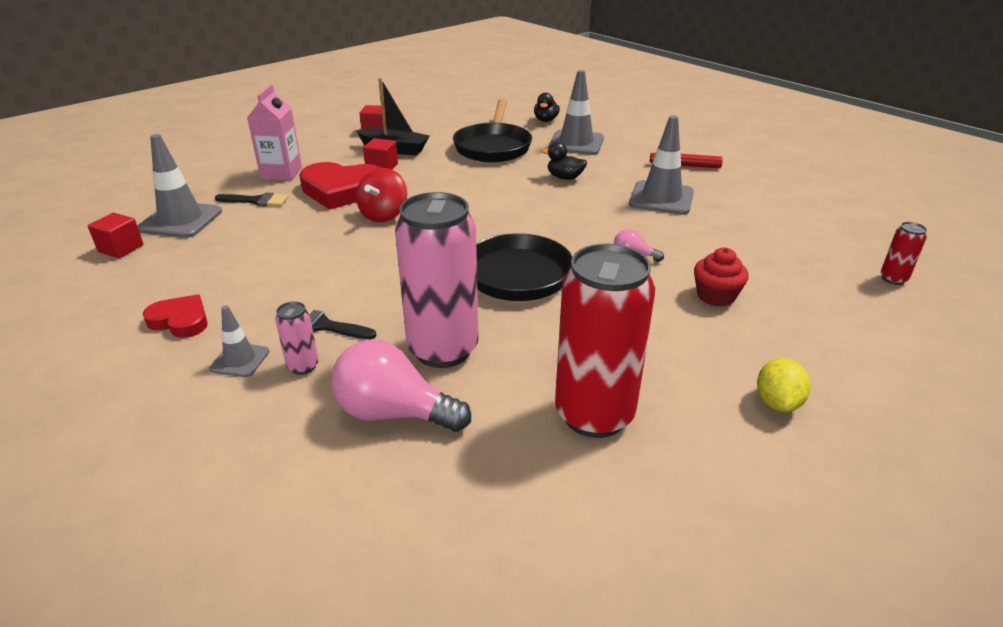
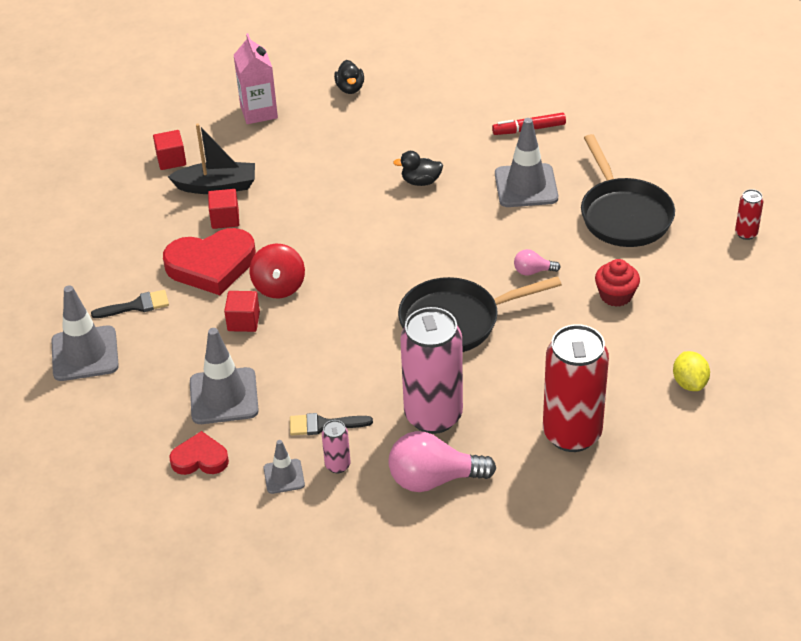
camera: 20 degrees left, 10 degrees up
red cube [88,213,143,258] -> red cube moved to [224,291,260,332]
pink carton [247,85,302,181] -> pink carton moved to [234,33,278,124]
black pan [453,99,532,162] -> black pan moved to [581,134,675,247]
grey traffic cone [548,70,604,155] -> grey traffic cone moved to [190,328,259,424]

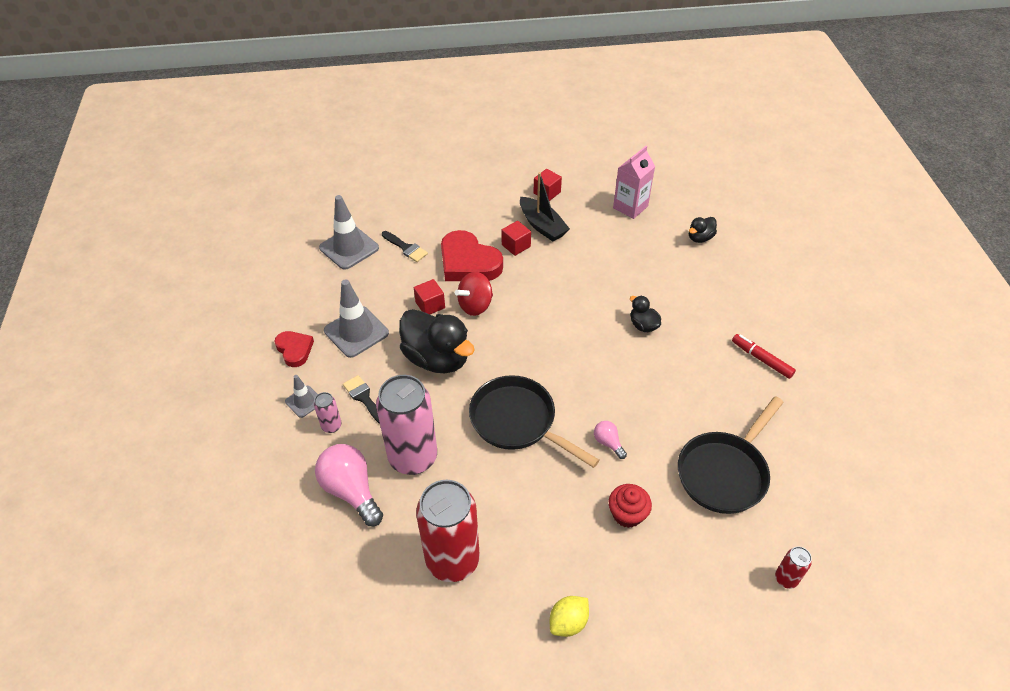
camera: 55 degrees right, 5 degrees up
grey traffic cone [495,118,558,207] -> none
none -> black duck [399,309,475,373]

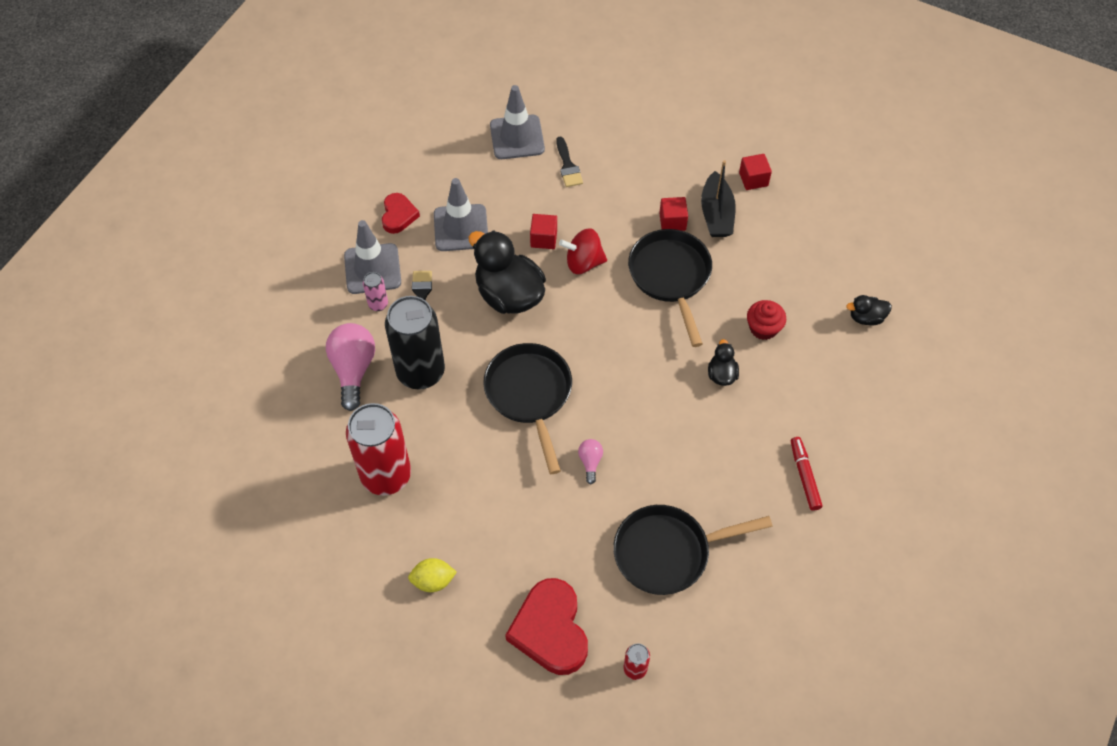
camera: 35 degrees right, 10 degrees up
grey traffic cone [285,375,318,418] -> grey traffic cone [344,220,401,294], size x1.83
pink can [376,375,437,475] -> black can [385,296,445,389]
black duck [399,309,475,373] -> black duck turned 150 degrees clockwise [469,230,546,314]
red heart [441,230,503,281] -> red heart moved to [505,578,588,675]
red cupcake [609,484,652,528] -> red cupcake moved to [747,300,786,340]
pink carton [613,146,655,219] -> none
none -> black pan [628,229,712,347]

